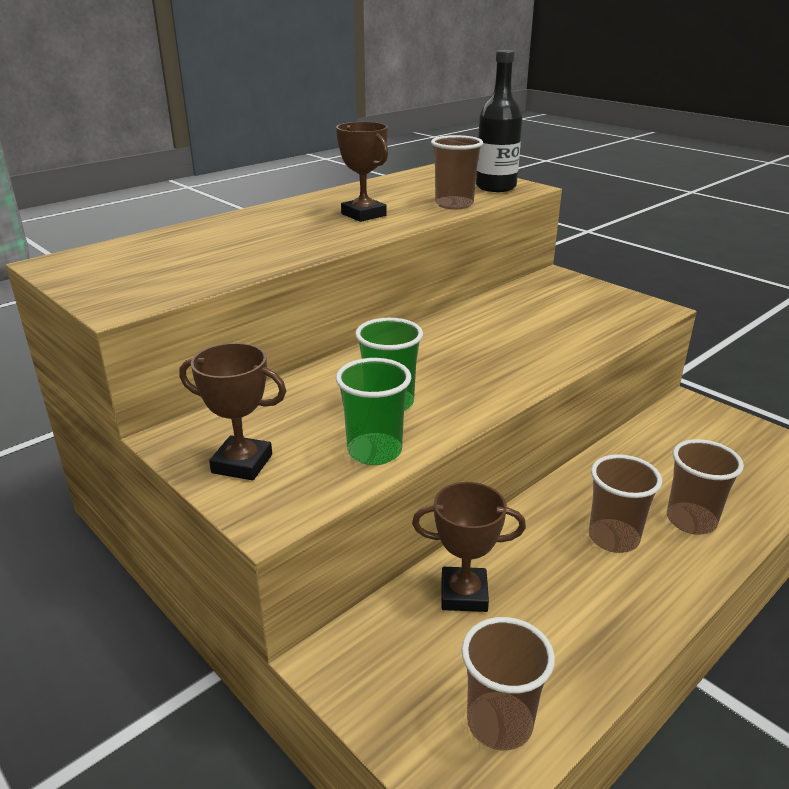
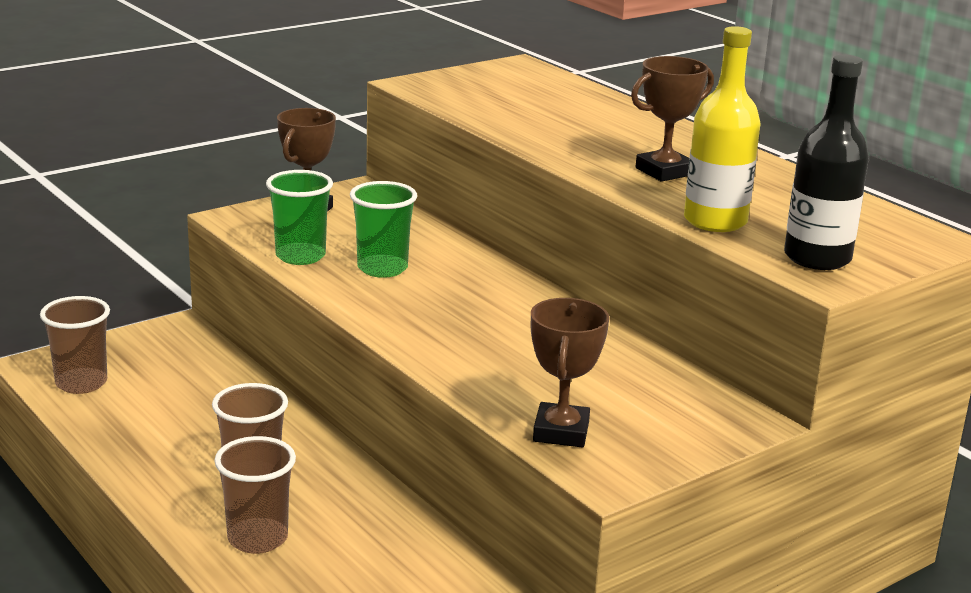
camera: 95 degrees right, 5 degrees down
brown trophy [412,482,526,612] -> brown trophy moved to [531,298,609,447]
brown cup [431,135,483,210] -> yellow bottle [684,26,760,232]

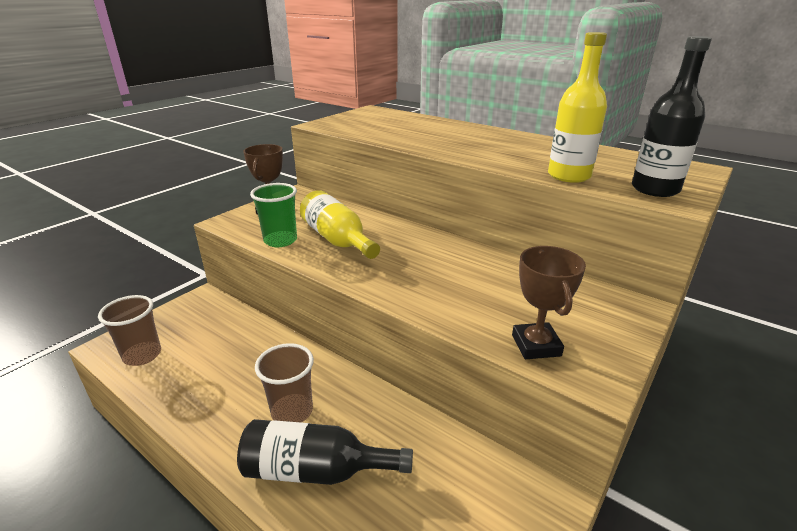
camera: 15 degrees left, 5 degrees up
brown cup [214,436,296,554] -> black bottle [237,419,413,485]
green cup [350,181,417,278] -> yellow bottle [300,190,380,259]
brown trophy [631,56,714,182] -> none

